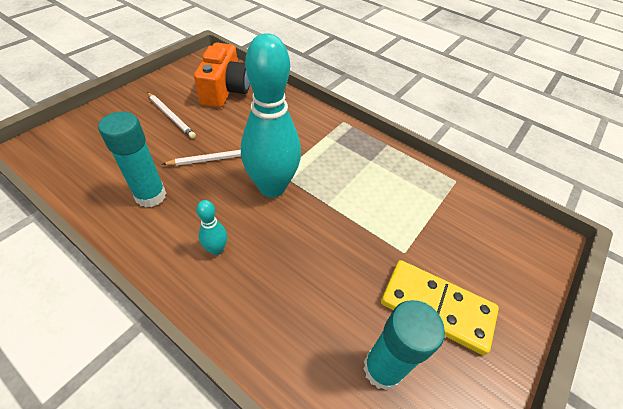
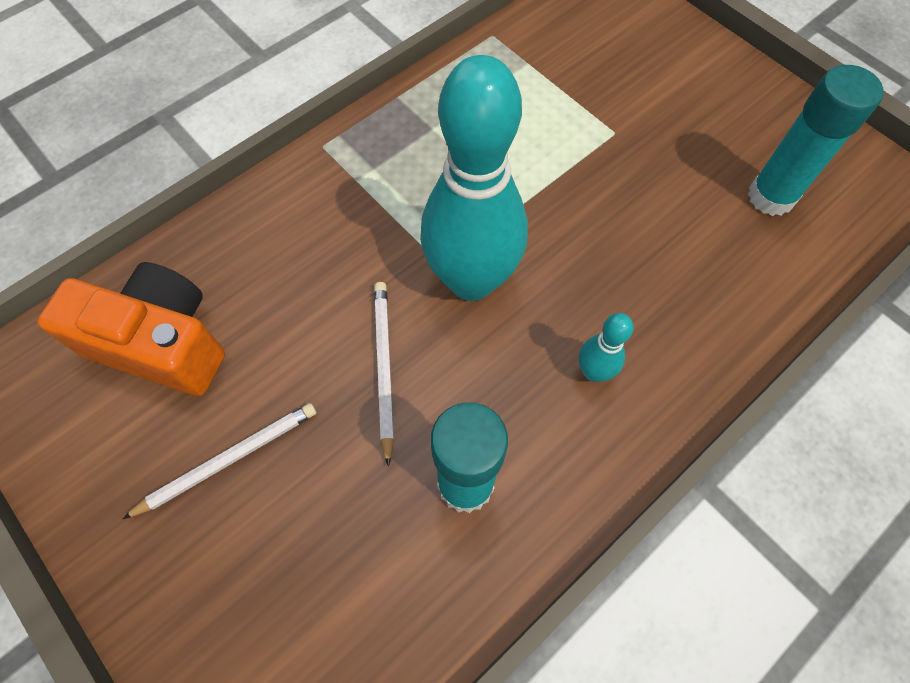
camera: 75 degrees left, 15 degrees up
yellow domino [381,260,499,355] -> none

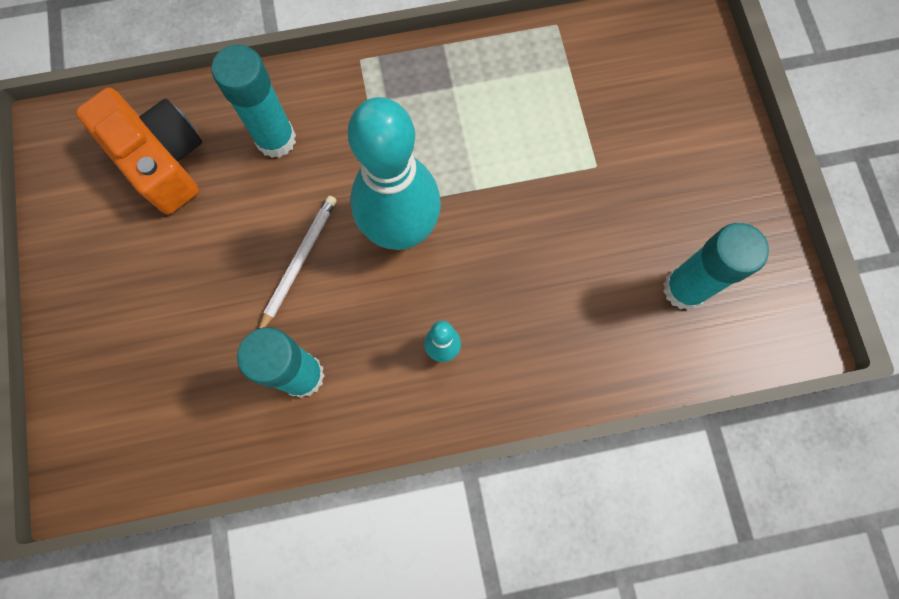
camera: 30 degrees right, 10 degrees up
white pencil [122,403,317,519] -> none
none -> turquoise glue stick [212,45,296,158]

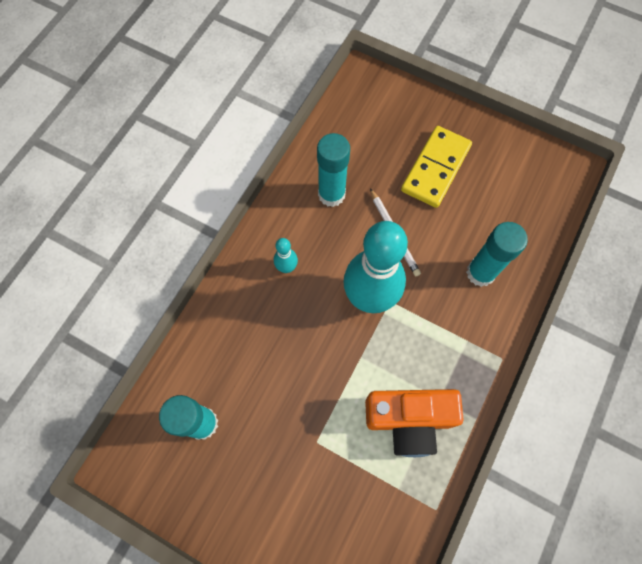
camera: 130 degrees right, 5 degrees down
orange camera [76,88,202,215] -> orange camera moved to [365,389,464,457]
none -> yellow domino [401,126,472,208]

